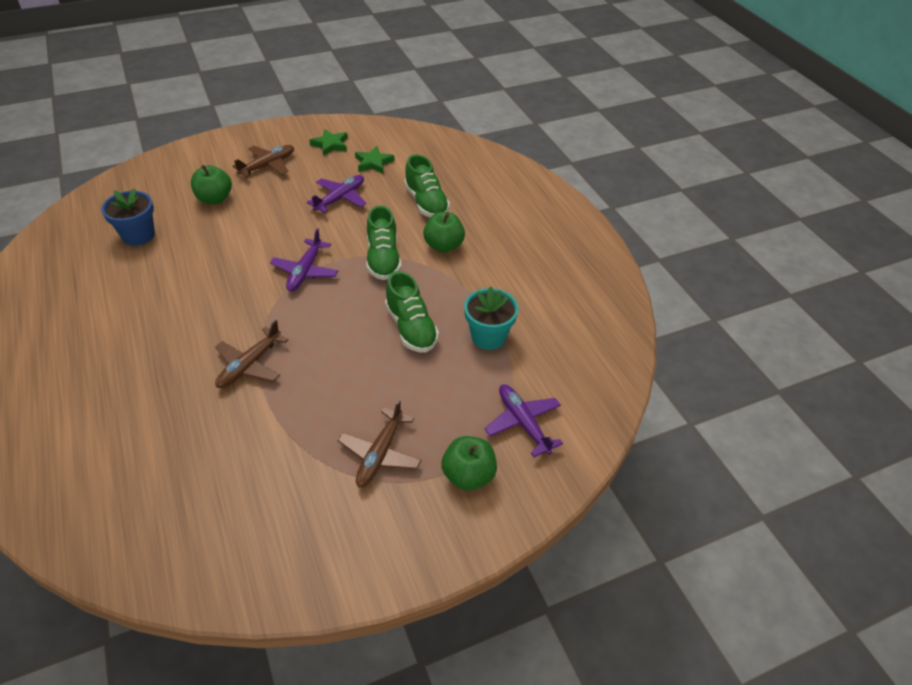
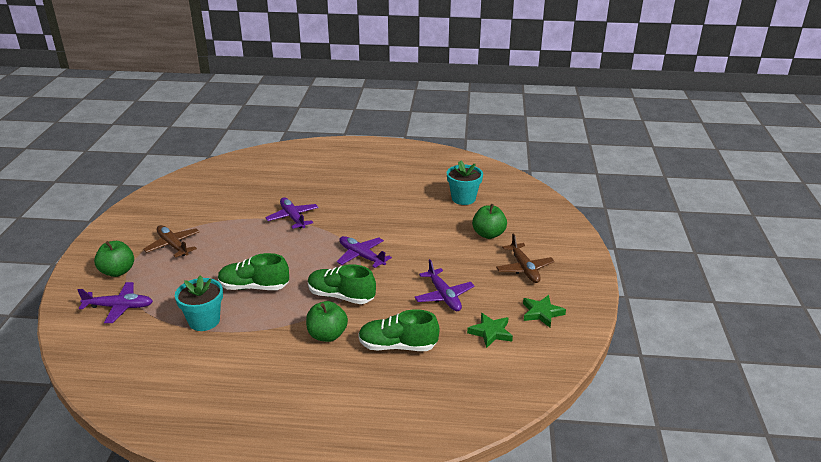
camera: 120 degrees right, 15 degrees down
blue flower pot [101,188,155,246] -> turquoise flower pot [447,161,483,205]
brown plane [215,320,288,388] -> purple plane [265,197,318,229]

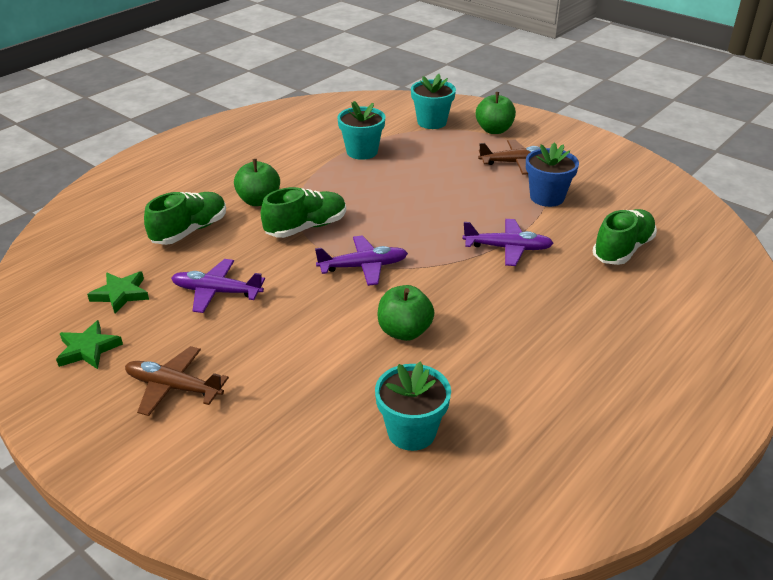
camera: 125 degrees right, 5 degrees up
purple plane [78,282,153,323] -> turquoise flower pot [411,74,456,129]
green shoe [218,253,289,290] -> green shoe moved to [593,209,657,265]
green apple [472,204,507,239] -> green apple moved to [378,285,434,341]
none -> blue flower pot [526,142,579,207]

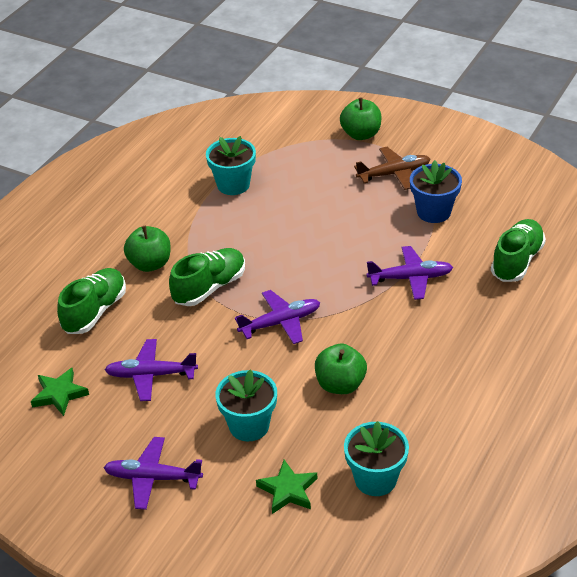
camera: 10 degrees left, 5 degrees up
green star [56,320,123,369] -> green star moved to [256,460,317,514]
brown plane [125,346,229,416] -> purple plane [103,437,203,510]
turquoise flower pot [411,74,456,129] -> turquoise flower pot moved to [215,369,277,442]

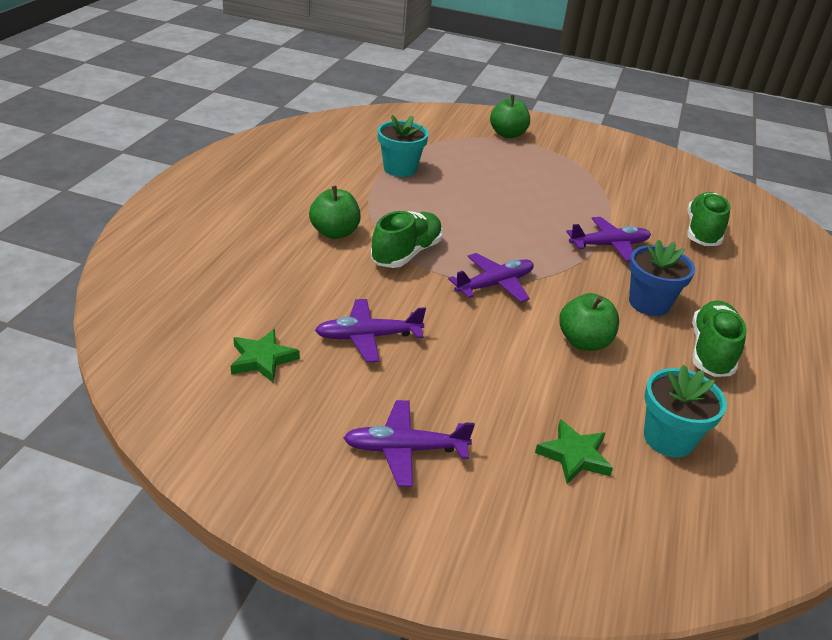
camera: 15 degrees left, 5 degrees down
green shoe [57,268,126,334] -> green shoe moved to [692,300,747,377]
turquoise flower pot [215,369,277,442] -> none
brown plane [354,147,430,190] -> none
blue flower pot [410,160,462,223] -> blue flower pot moved to [629,239,695,316]

